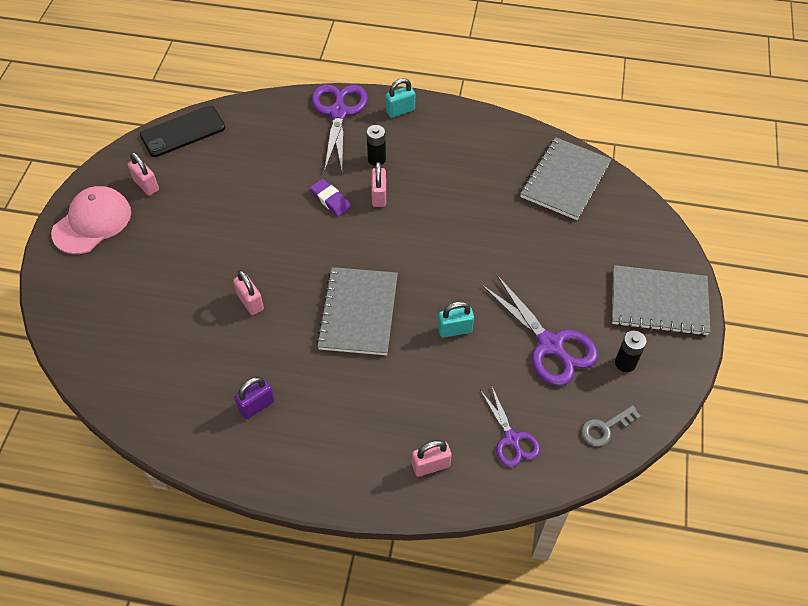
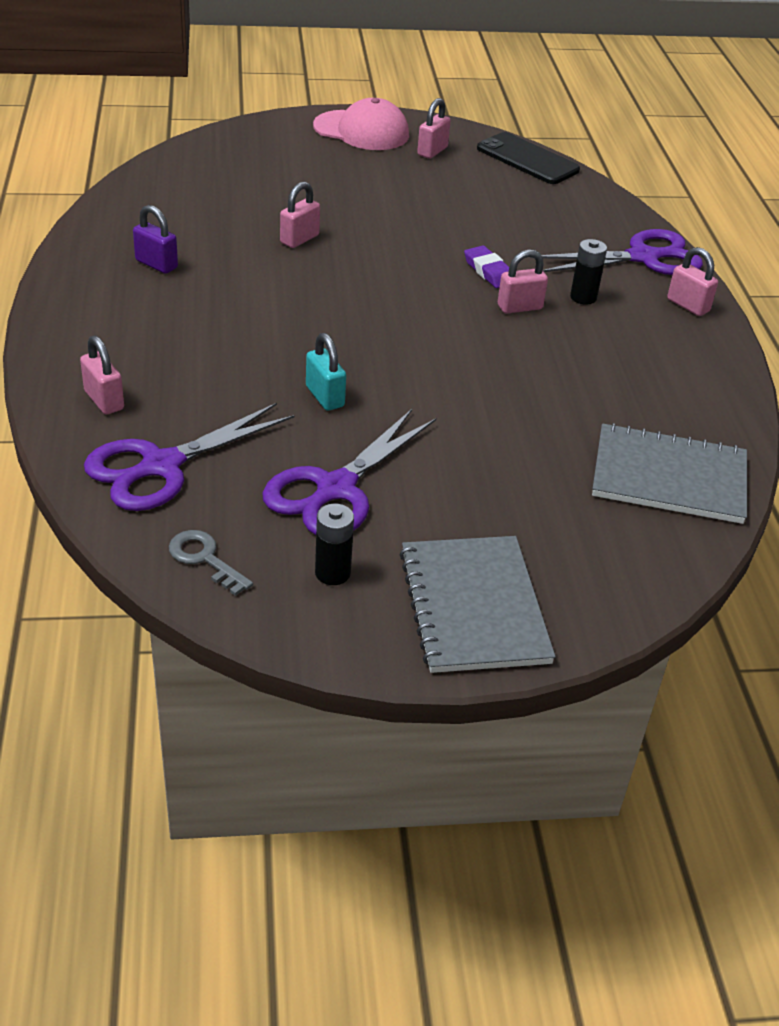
camera: 70 degrees right, 15 degrees down
purple eraser [310,179,351,216] -> purple eraser turned 60 degrees counterclockwise [464,245,509,288]
grey notebook [316,267,398,355] -> none
turquoise padlock [385,78,415,118] -> pink padlock [667,247,718,316]
purple scissors [480,385,540,467] -> purple scissors [84,403,294,511], size x1.65

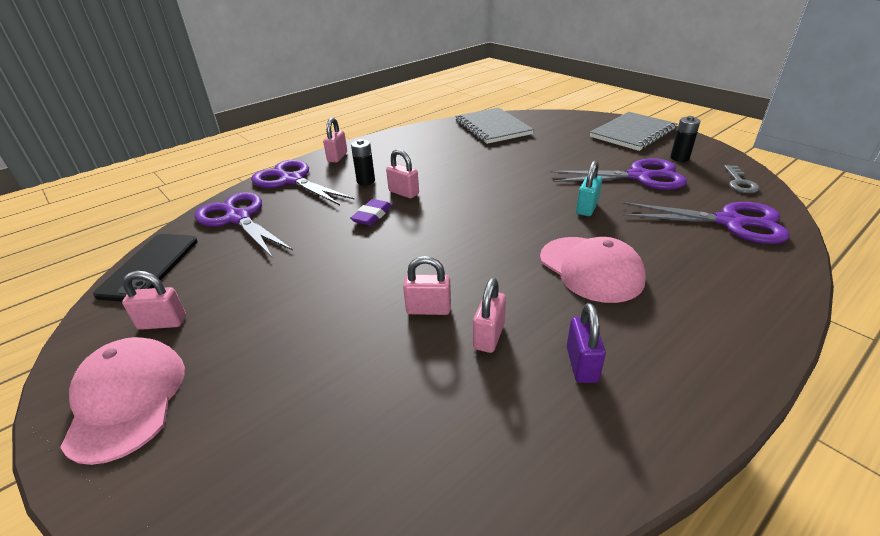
camera: 120 degrees left, 5 degrees down
pink padlock [80,335,124,414] -> pink padlock moved to [473,278,506,353]
none -> purple scissors [195,192,293,257]
none -> pink cap [540,237,646,303]

